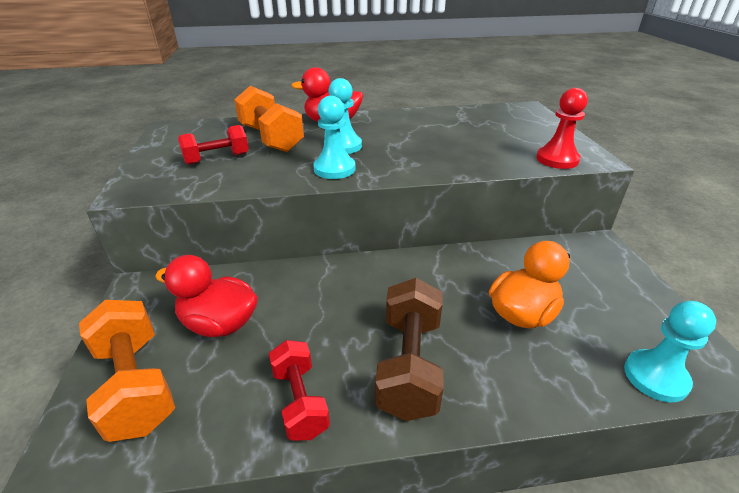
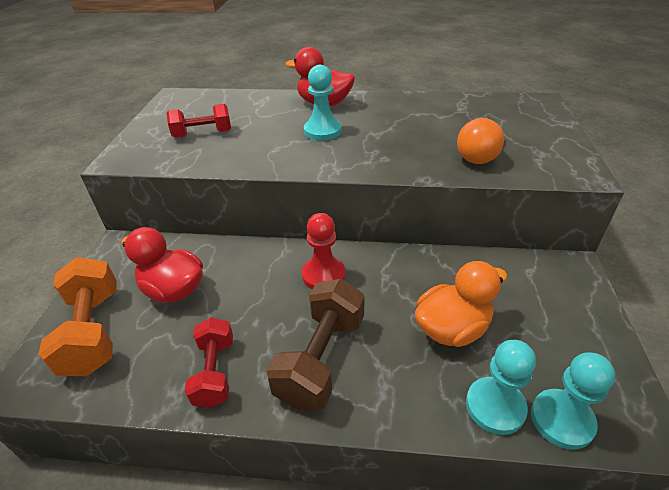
camera: 15 degrees right, 5 degrees up
orange dumbbell [234,86,304,152] -> none
turquoise pawn [313,96,356,179] -> turquoise pawn moved to [466,340,536,435]
red pawn [536,88,588,169] -> red pawn moved to [302,213,346,289]
none -> orange light bulb [457,118,504,164]

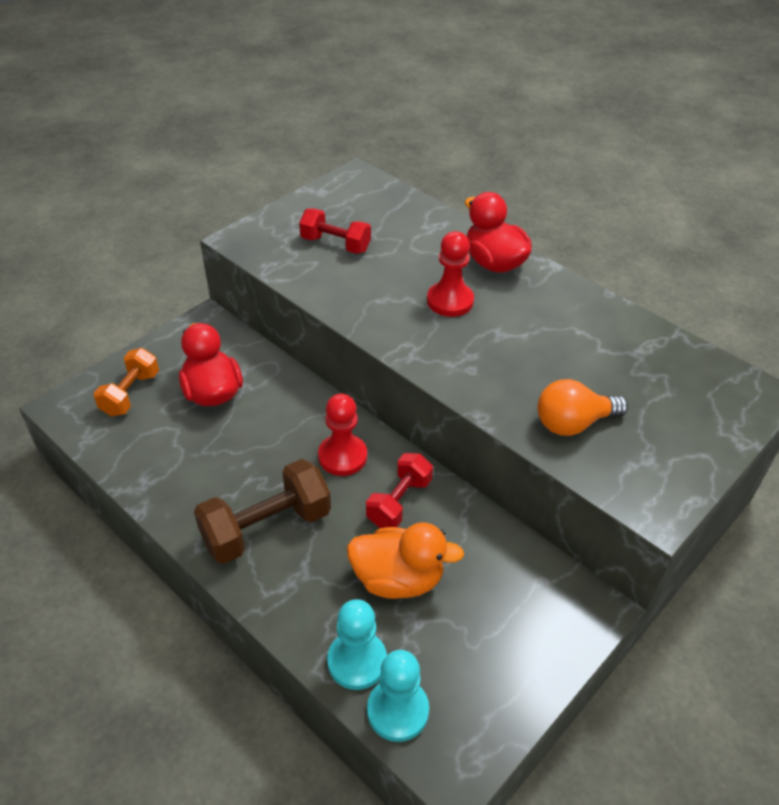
camera: 35 degrees right, 5 degrees up
orange dumbbell [38,257,117,376] -> orange dumbbell [93,348,159,416], size x0.65
red dumbbell [185,317,233,408] -> red dumbbell moved to [366,453,433,528]
turquoise pawn [304,65,342,141] -> red pawn [427,231,474,317]

